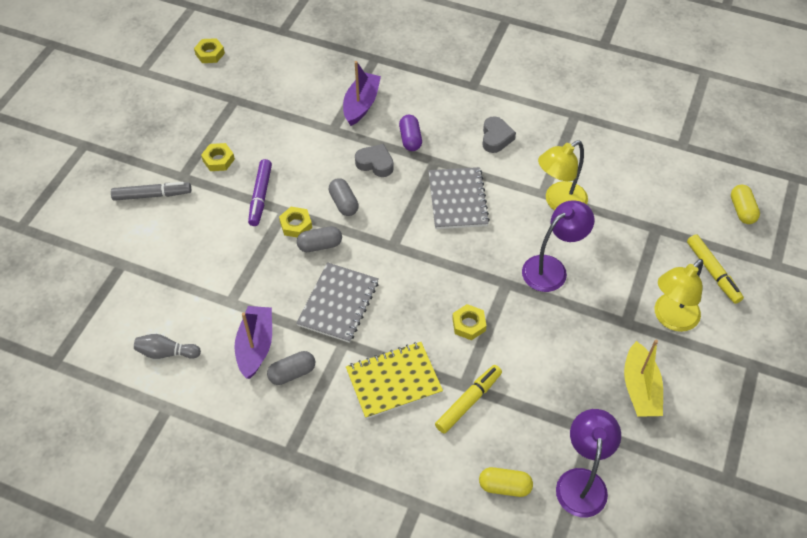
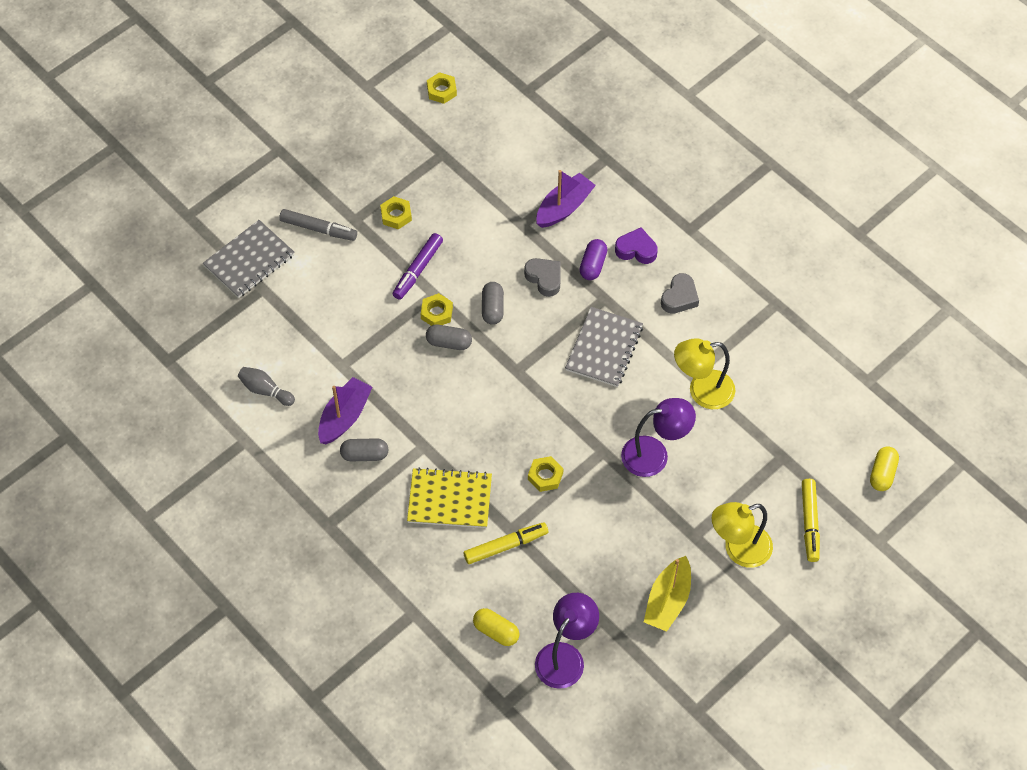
camera: 25 degrees right, 5 degrees up
grey notebook [296,262,379,343] -> grey notebook moved to [203,220,294,298]
none -> purple heart [615,228,658,264]

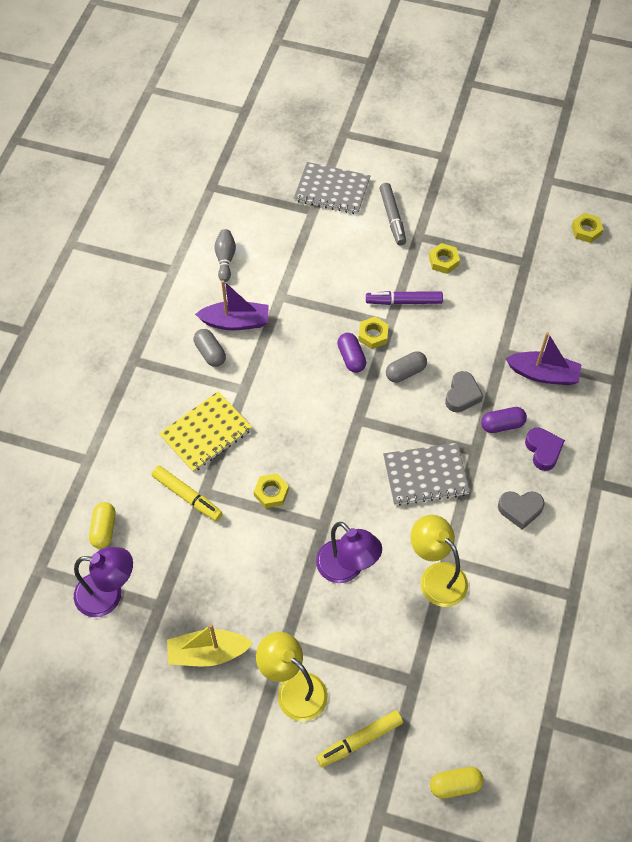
camera: 60 degrees right, 0 degrees up
yellow notebook [407,467,492,528] -> yellow notebook turned 75 degrees clockwise [159,391,252,473]
grey capsule [426,324,472,350] -> purple capsule [337,333,366,373]

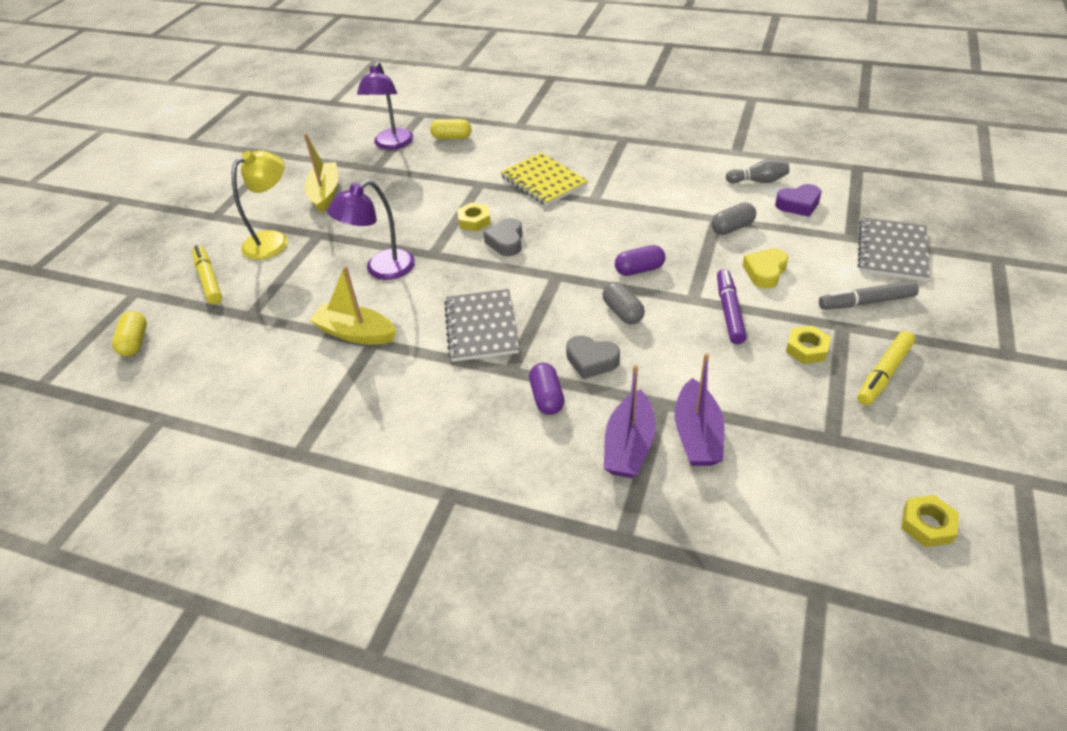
camera: 95 degrees right, 15 degrees down
yellow marker [152,466,223,521] -> yellow marker moved to [857,331,915,405]
grey capsule [194,329,226,367] -> grey capsule moved to [711,202,756,235]
purple boat [195,280,268,330] -> purple boat moved to [675,353,724,466]
yellow nut [358,317,389,349] -> none
yellow lamp [410,515,468,607] -> yellow boat [309,266,396,345]
grey heart [498,491,545,530] -> grey heart moved to [484,218,523,256]
purple heart [525,428,565,471] -> purple heart moved to [775,184,822,217]
none -> yellow heart [742,248,788,289]

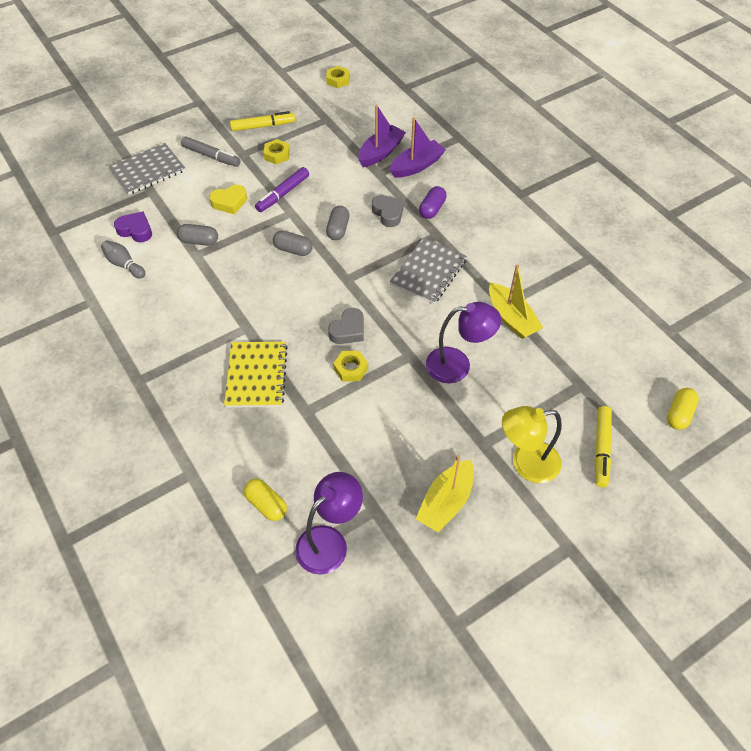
camera: 145 degrees left, 10 degrees up
purple capsule [615,245,665,276] -> grey capsule [273,231,313,256]

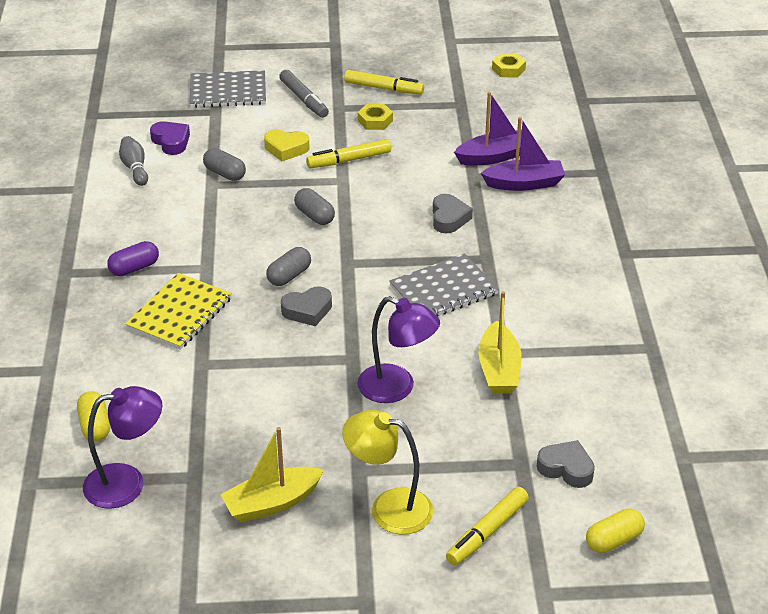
camera: 30 degrees right, 15 degrees down
purple marker [255,167,309,212] -> yellow marker [306,139,391,168]
grey capsule [326,206,349,240] -> grey capsule moved to [266,247,311,286]
yellow nut [333,351,368,382] -> none
purple capsule [419,186,447,219] -> purple capsule moved to [107,241,159,276]
none -> grey heart [537,440,595,488]

